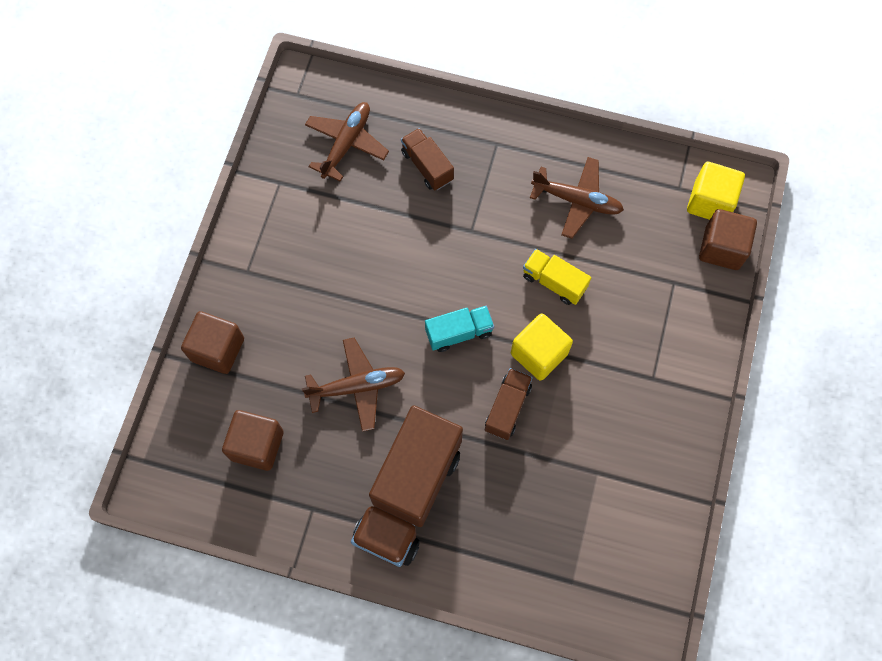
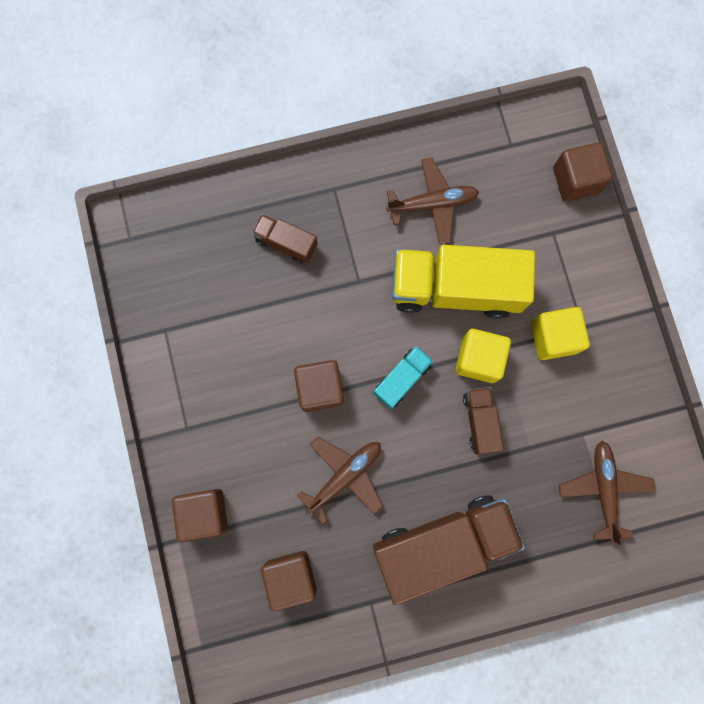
camera: 30 degrees left, 10 degrees up
brown plane [305,102,389,182] -> brown plane moved to [559,441,655,545]
brown truck [351,405,463,567] -> brown truck turned 105 degrees counterclockwise [373,495,525,605]
yellow truck [523,249,591,305] -> yellow truck [392,245,535,319], size x2.07
yellow cube [687,162,745,220] -> yellow cube moved to [531,307,590,360]
none -> brown cube [294,360,344,412]

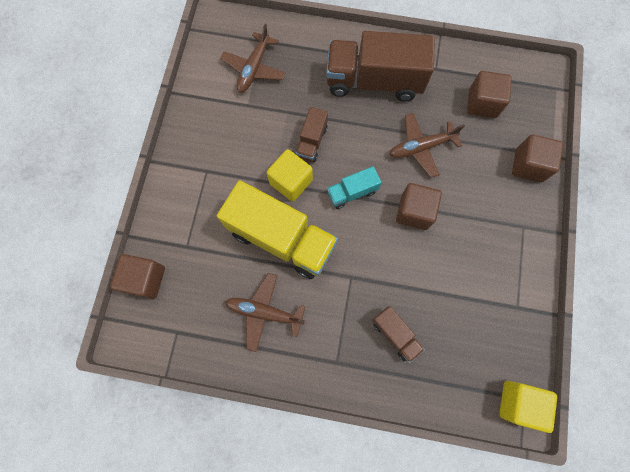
camera: 155 degrees left, 5 degrees down
yellow cube [531,307,590,360] -> yellow cube moved to [499,381,557,433]

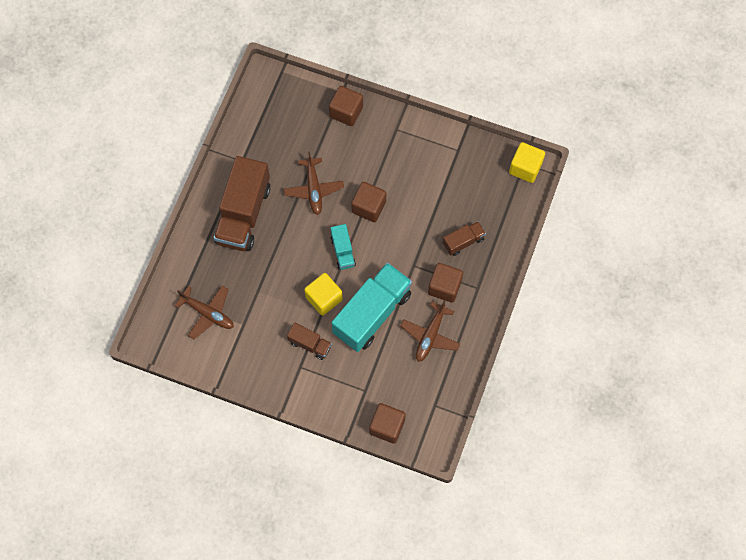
camera: 80 degrees left, 5 degrees down
yellow truck [217,180,338,279] -> turquoise truck [331,262,412,352]
brown truck [295,107,328,162] -> brown truck moved to [287,323,332,360]
brown cube [467,71,512,118] -> brown cube moved to [428,263,463,303]

